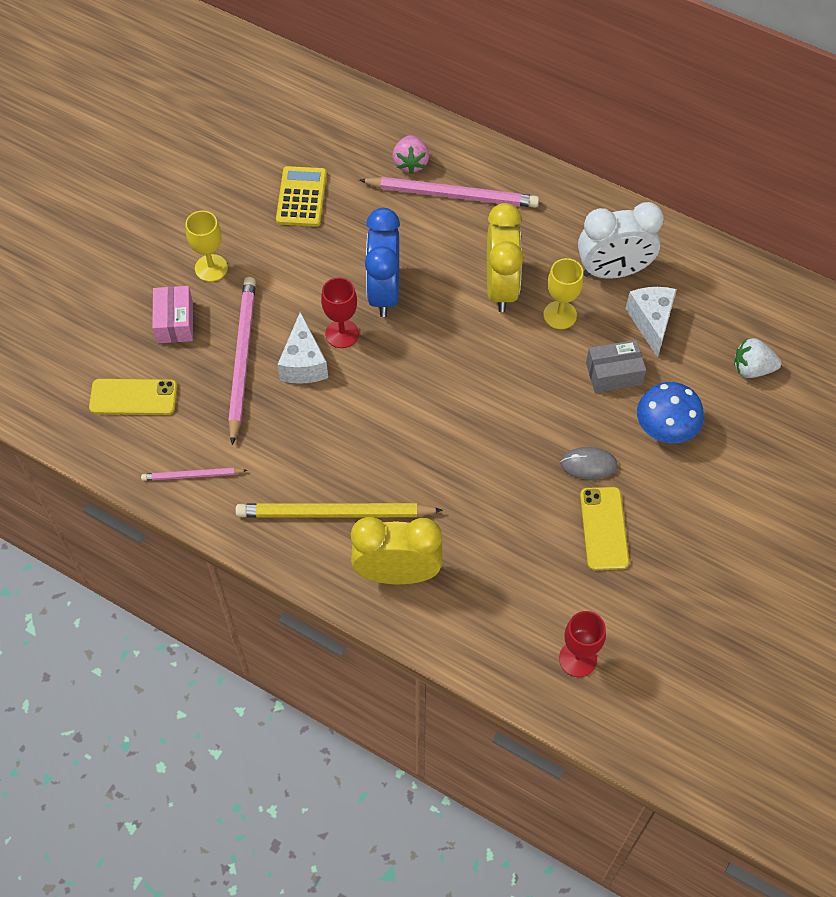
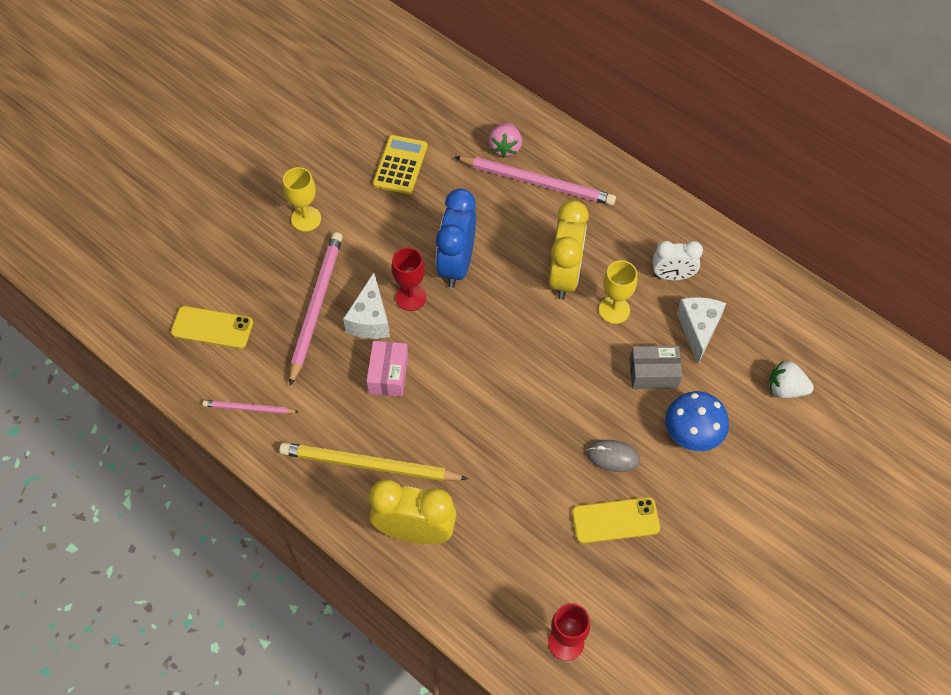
camera: 10 degrees right, 0 degrees up
pink box [152,286,193,343] -> pink box moved to [366,341,408,397]
white clock [578,202,664,279] -> white clock [653,241,703,281], size x0.62
yellow phone [580,487,629,570] -> yellow phone turned 75 degrees clockwise [572,497,660,543]

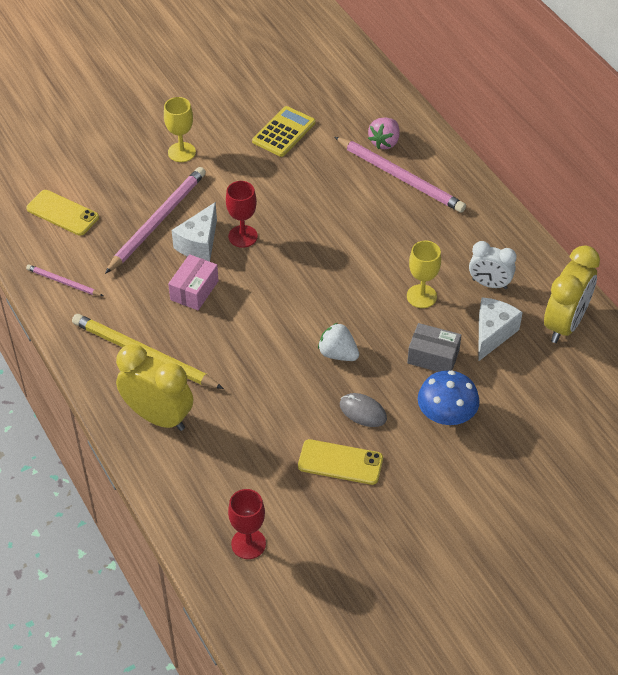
camera: 20 degrees right, 10 degrees down
blue clock [436,189,476,288] -> none
yellow clock [549,200,589,300] -> yellow clock moved to [544,245,600,343]
white strawberry [769,361,814,398] -> white strawberry moved to [318,323,359,361]

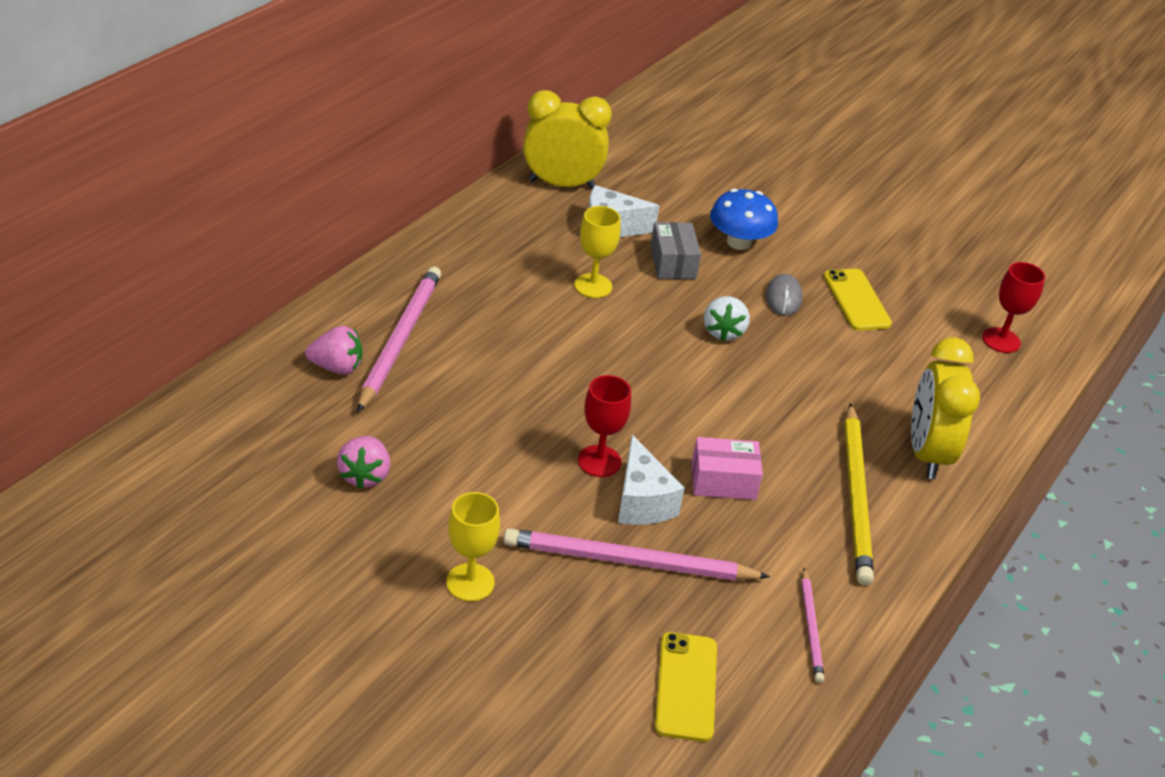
camera: 120 degrees left, 10 degrees down
white cheese [172,202,217,262] -> white cheese turned 75 degrees clockwise [618,435,685,525]
yellow calculator [252,106,315,157] -> pink strawberry [337,436,390,489]
white clock [469,241,517,289] -> none

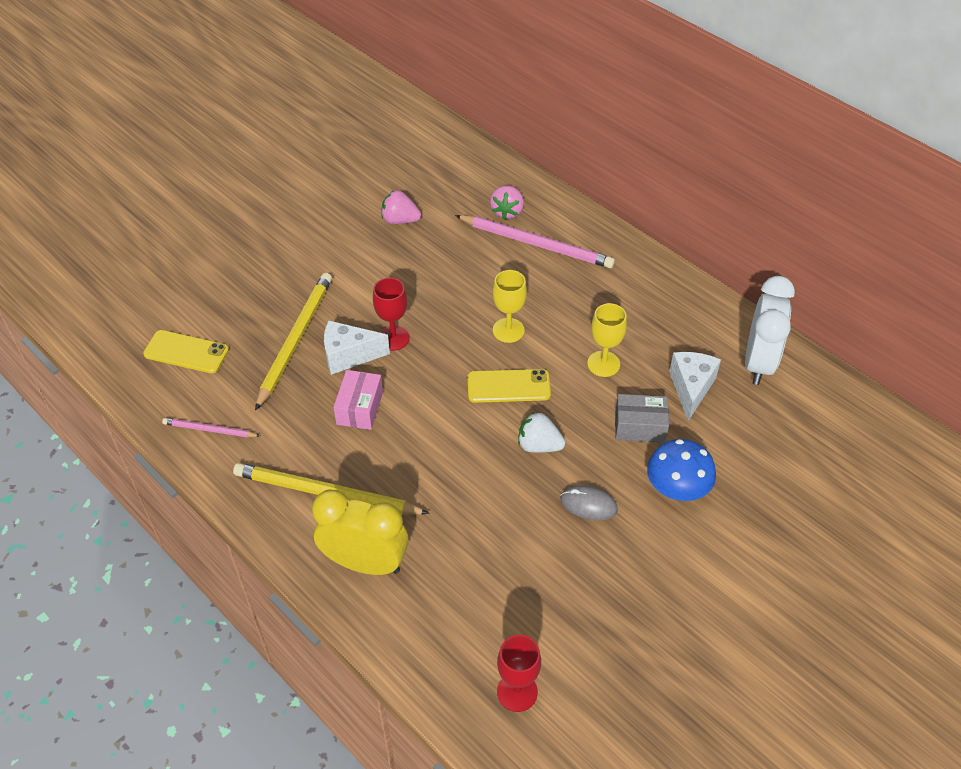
camera: 105 degrees right, 10 degrees up
yellow goblet [446,492,500,601] -> yellow goblet moved to [493,270,527,343]
pink pencil [504,528,770,580] -> yellow pencil [255,273,332,411]
yellow clock [523,90,612,189] -> white clock [745,276,795,385]
yellow phone [824,269,892,331] -> yellow phone moved to [467,369,551,403]

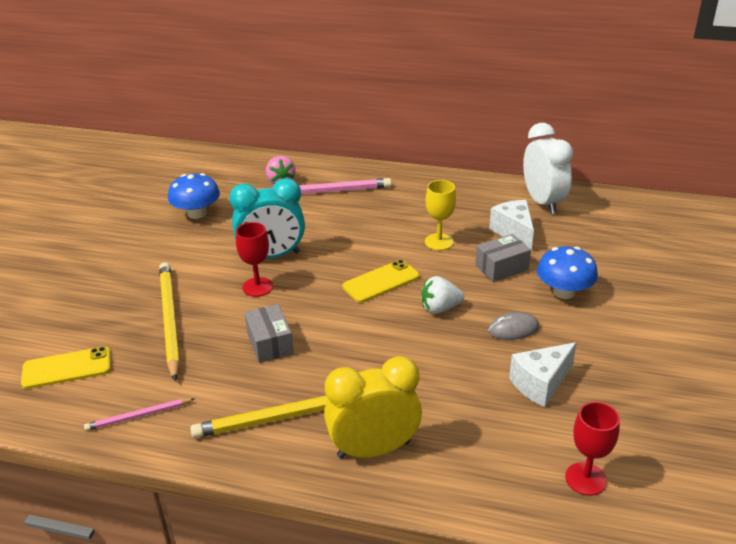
camera: 30 degrees left, 15 degrees down
white cheese [324,321,390,375] -> white cheese moved to [509,342,577,407]
pink box [333,370,383,430] -> grey box [244,304,294,363]
pink strawberry [381,190,421,224] -> blue mushroom [168,173,220,219]
yellow goblet [493,270,527,343] -> none
none -> turquoise clock [229,178,305,259]

